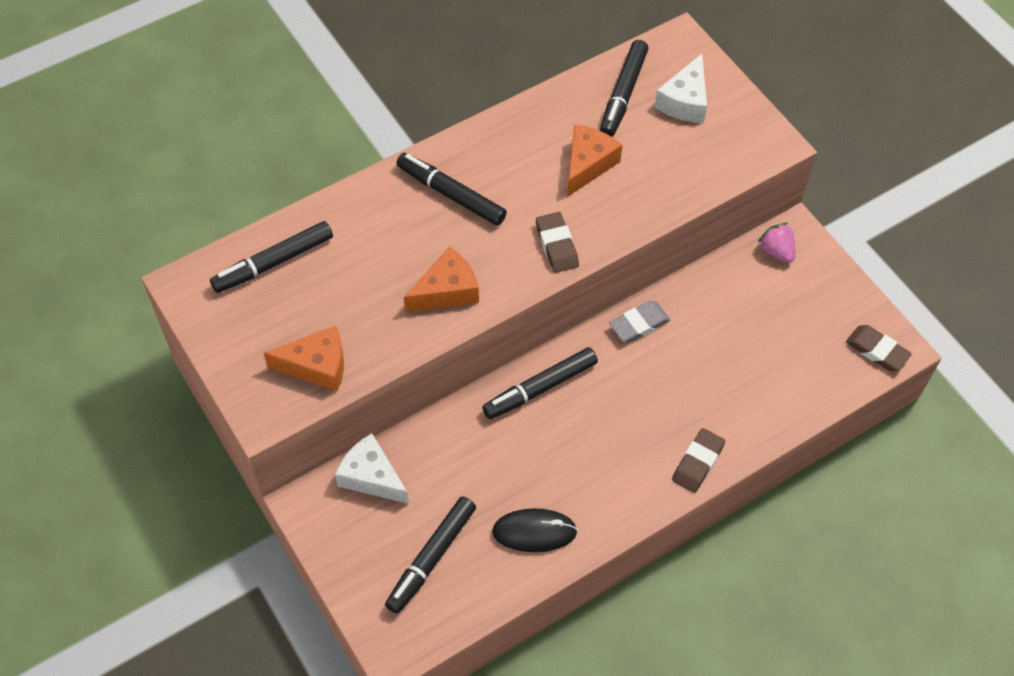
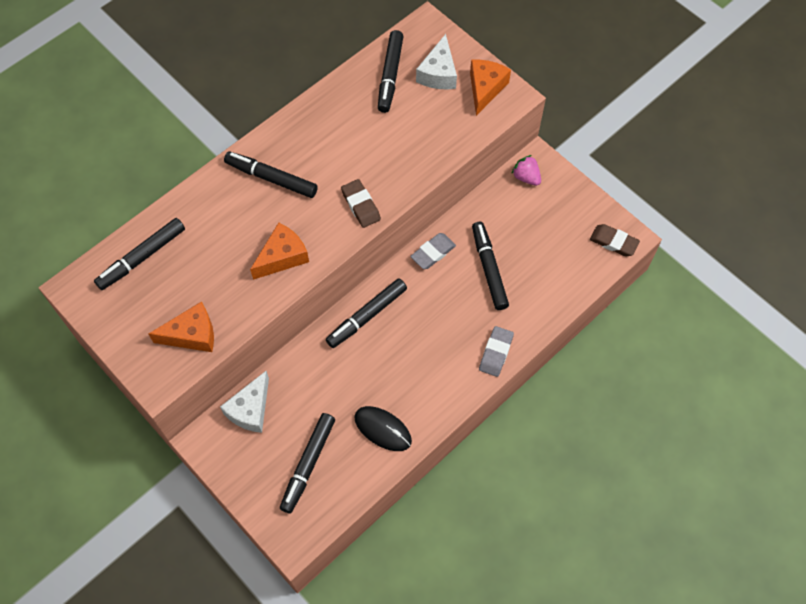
camera: 10 degrees left, 5 degrees up
white cheese [335,433,409,504] -> white cheese turned 90 degrees counterclockwise [220,371,269,433]
black mouse [492,508,578,552] -> black mouse turned 45 degrees clockwise [354,406,412,451]
orange cheese [567,124,622,197] -> orange cheese moved to [470,60,511,116]
brown eraser [672,428,725,493] -> grey eraser [479,326,514,377]
none -> black marker [472,222,509,310]

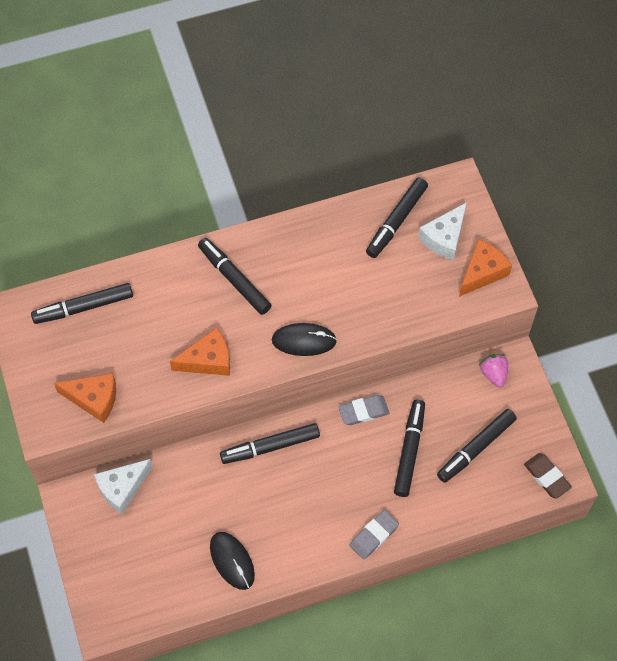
camera: 25 degrees right, 0 degrees up
black marker [280,413,335,513] -> black marker moved to [437,409,517,483]
brown eraser [341,179,381,228] -> black mouse [272,323,337,356]

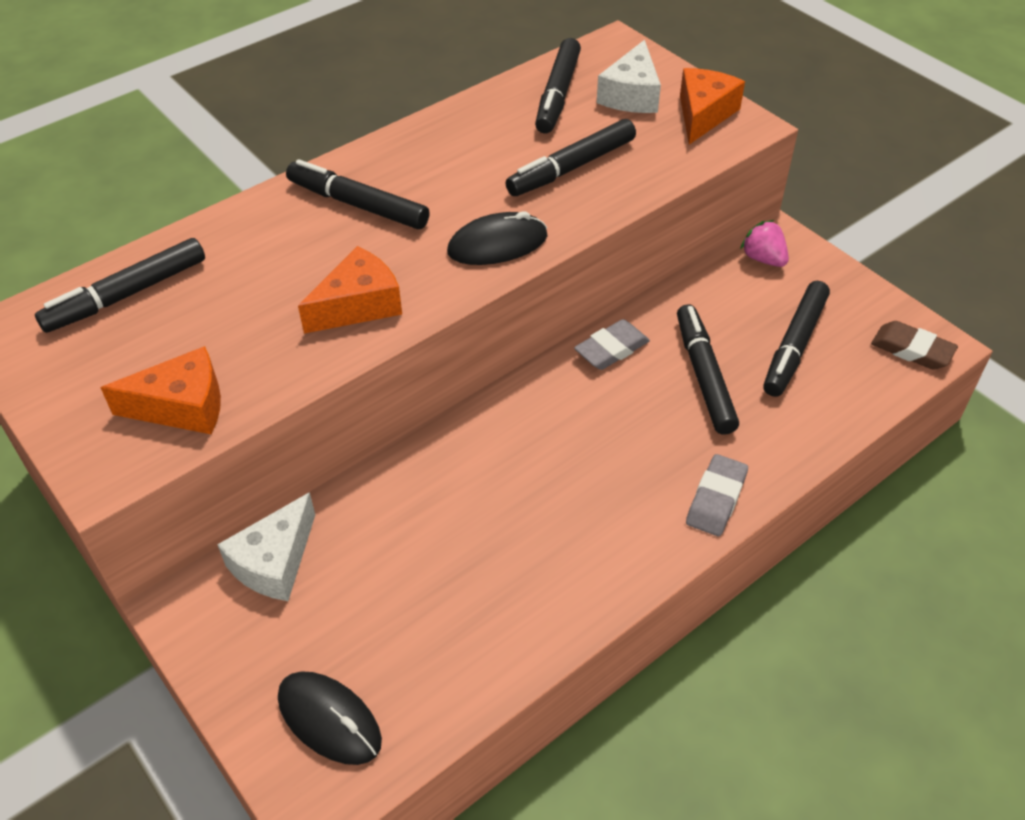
camera: 20 degrees left, 15 degrees down
black mouse [210,532,255,590] -> black mouse moved to [278,671,382,765]
black marker [220,423,320,464] -> black marker moved to [505,119,636,196]

